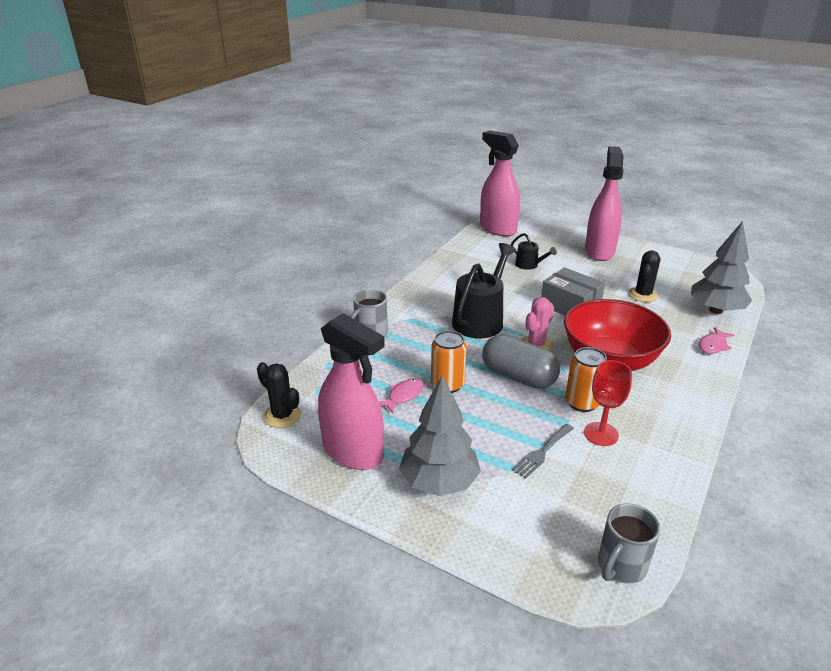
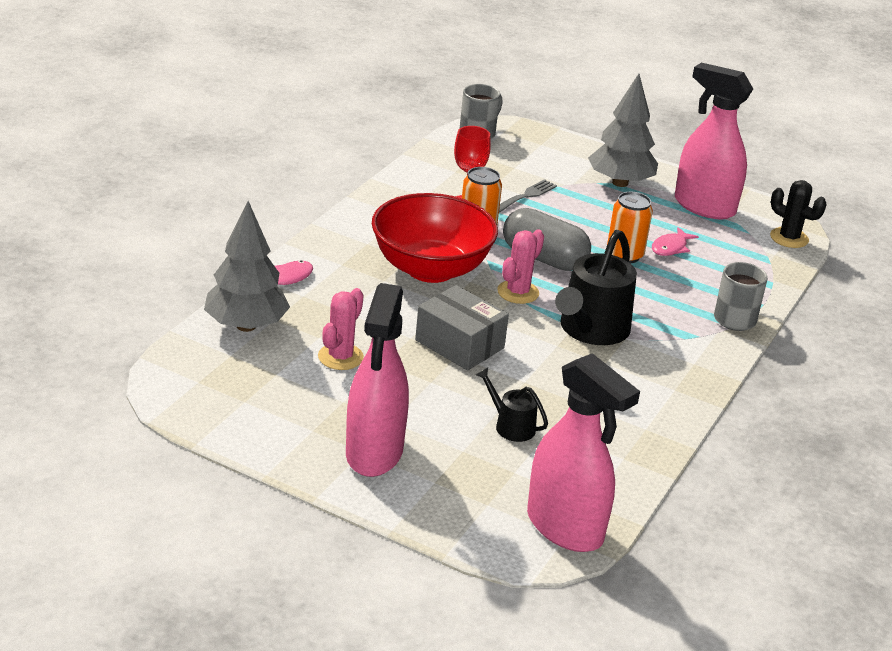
camera: 175 degrees right, 0 degrees up
black cactus [628,250,660,302] -> pink cactus [318,288,364,370]

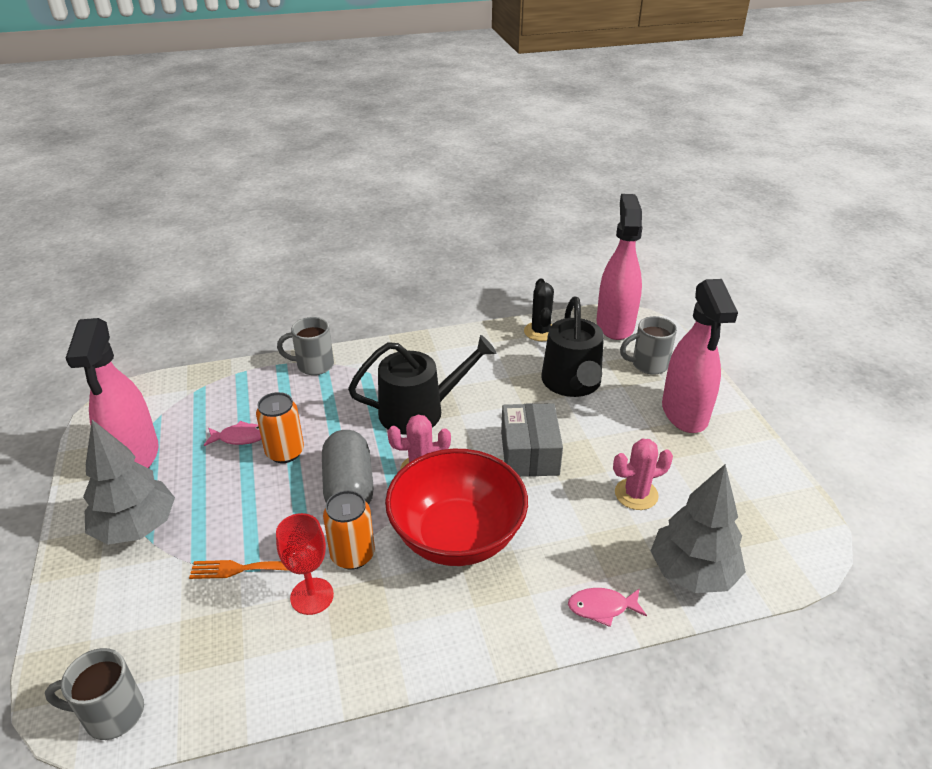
camera: 130 degrees left, 5 degrees up
pink spray bottle [346,283,409,477] -> pink spray bottle turned 120 degrees clockwise [662,279,738,433]
black watering can [476,368,548,442] -> black watering can [541,297,604,397], size x1.97
grey fork [499,179,557,212] -> orange fork [189,560,289,579]
black cactus [770,180,827,248] -> black cactus moved to [524,279,554,341]
none -> grey mug [620,316,677,375]

